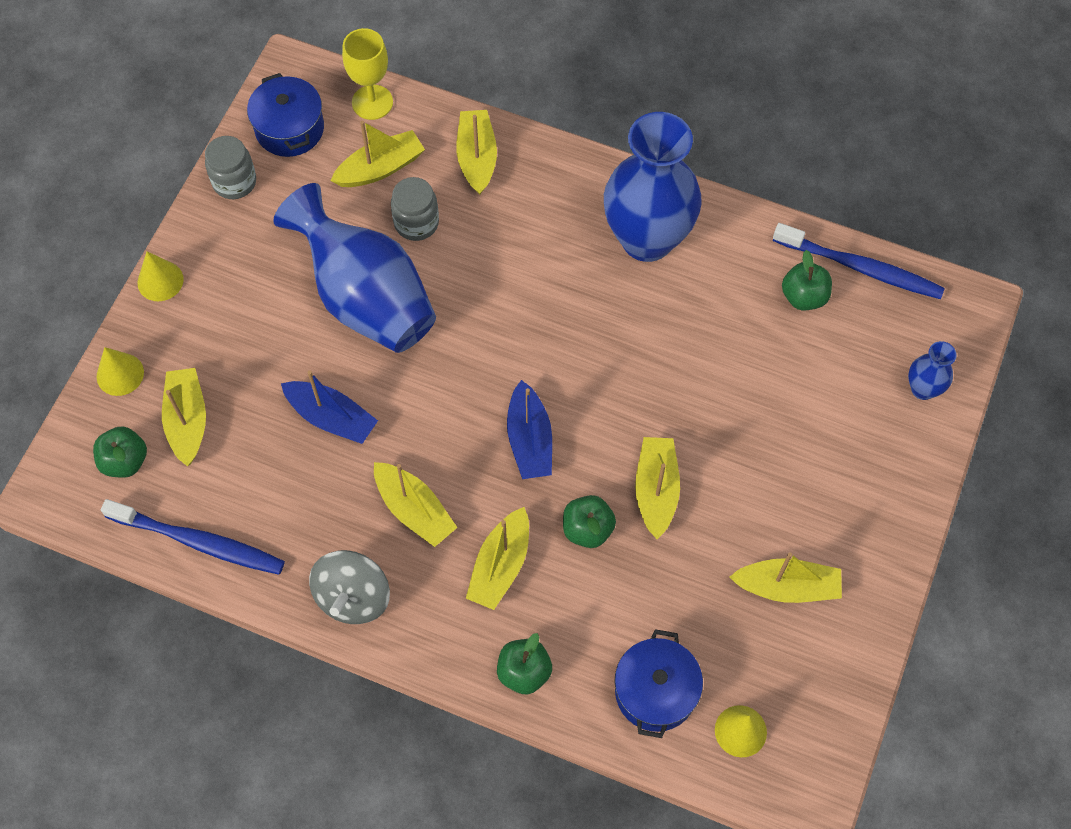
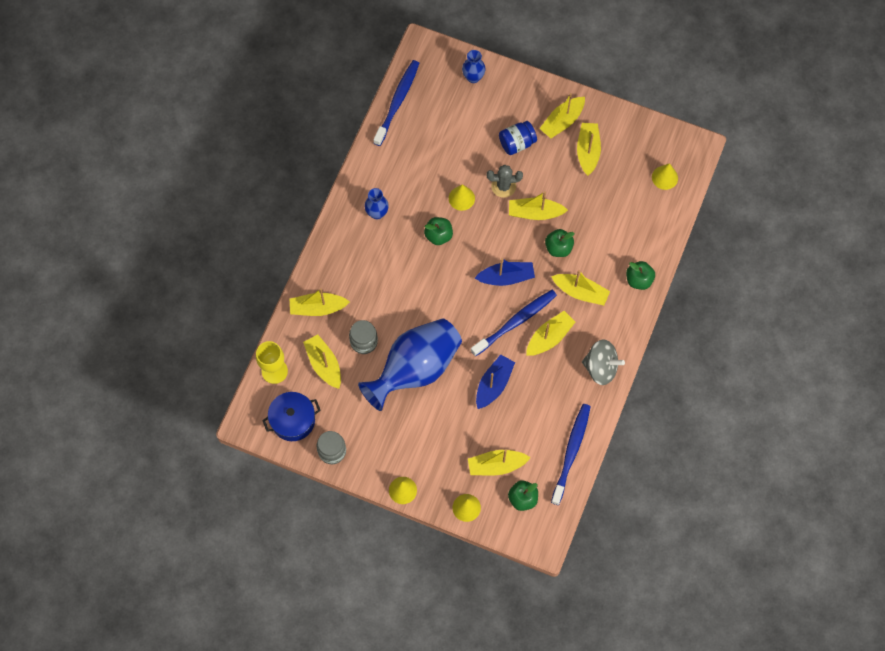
camera: 90 degrees left, 5 degrees up
blue vase [604,112,702,262] -> blue vase [364,188,389,219], size x0.44
blue pot [615,629,703,738] -> none
green apple [782,250,832,311] -> green apple moved to [424,217,453,245]
none -> yellow cone [449,184,475,211]
none -> blue toothbrush [471,290,557,356]
none -> grey cactus [486,165,523,198]
none -> blue jar [499,121,537,155]
none -> yellow boat [539,93,585,138]

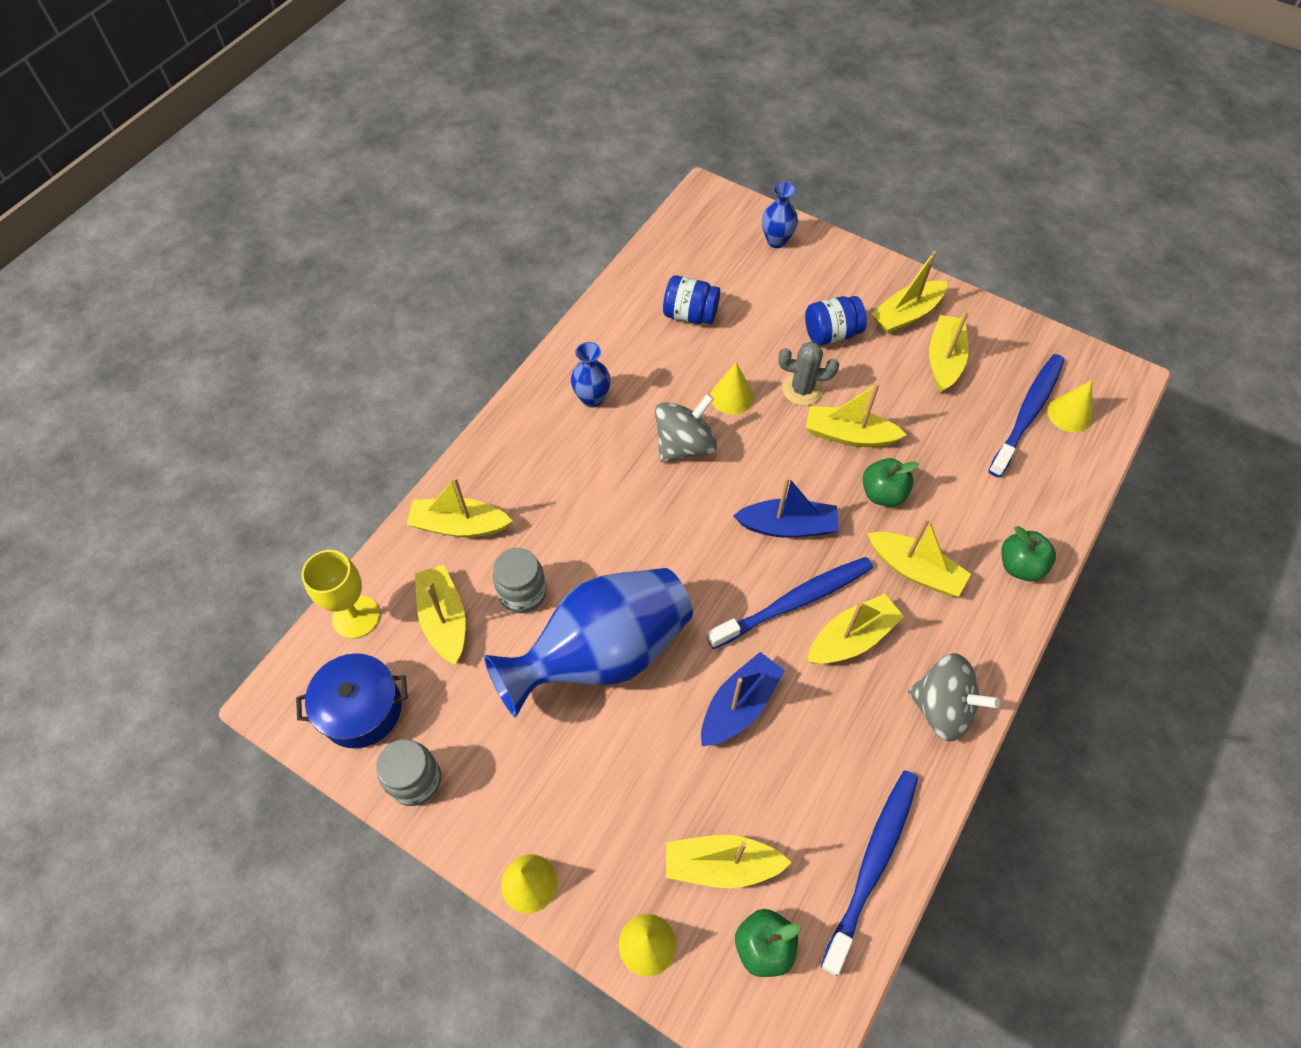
camera: 10 degrees right, 10 degrees down
blue toothbrush [373,60,419,146] -> blue toothbrush moved to [988,354,1065,477]
green apple [424,217,453,245] -> grey spinning top [655,394,717,462]
none -> blue jar [663,275,720,324]

